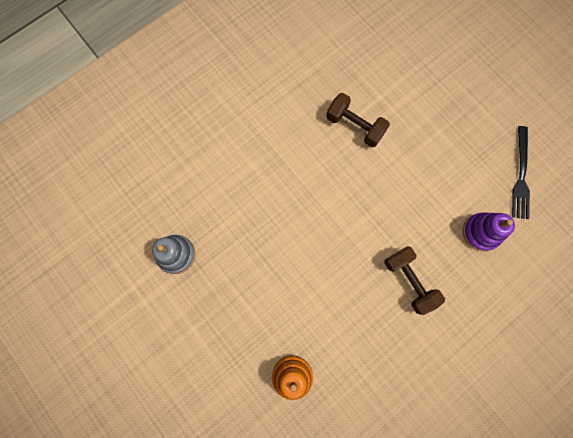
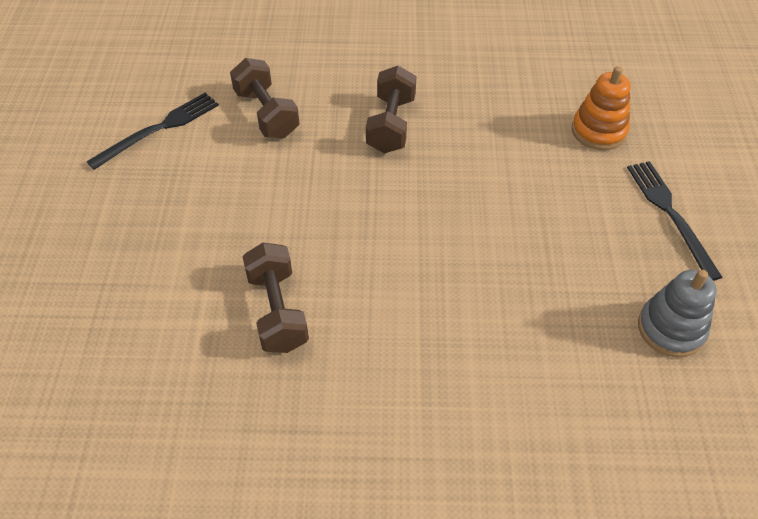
camera: 140 degrees left, 25 degrees down
purple stacking toy [463,212,515,251] -> brown dumbbell [230,58,300,138]
none -> black fork [627,161,722,281]

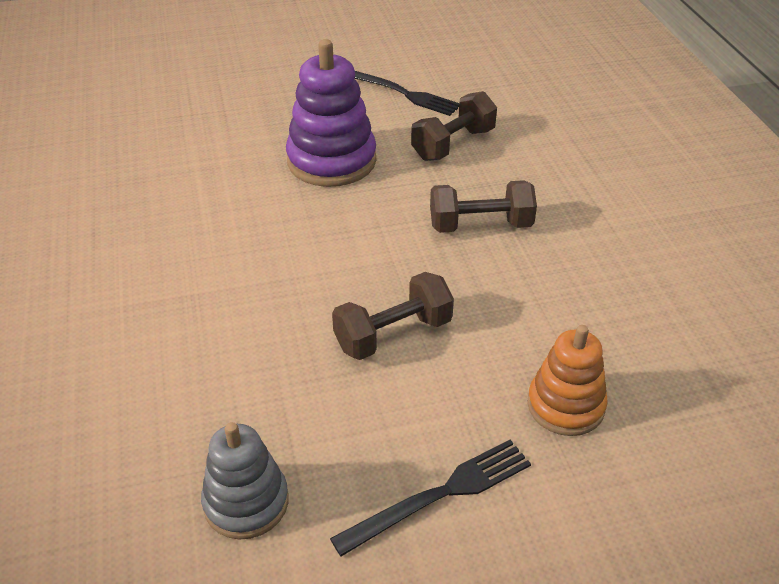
camera: 75 degrees right, 10 degrees down
brown dumbbell [242,242,309,353] -> brown dumbbell moved to [332,272,454,360]
none -> purple stacking toy [286,39,376,187]

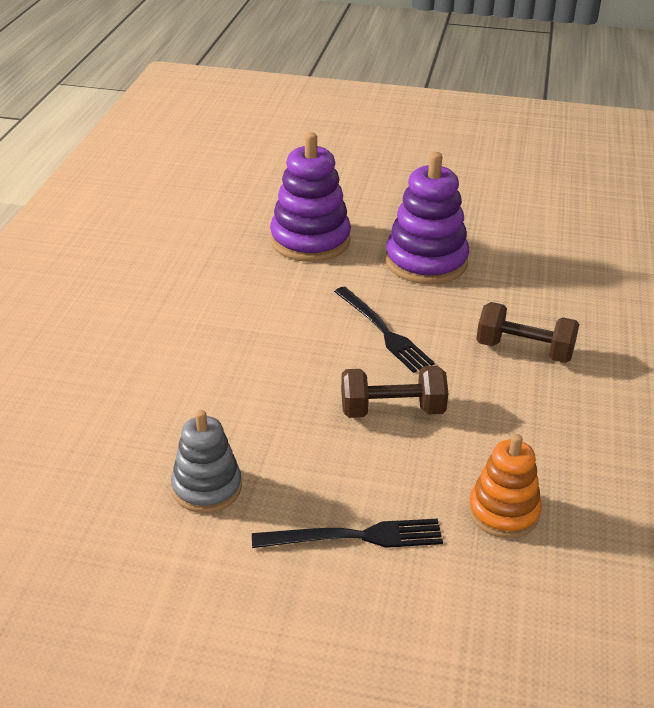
camera: 25 degrees right, 5 degrees down
black fork [354,71,459,116] -> black fork moved to [334,287,435,373]
brown dumbbell [411,91,497,161] -> none
none -> purple stacking toy [270,132,351,262]

